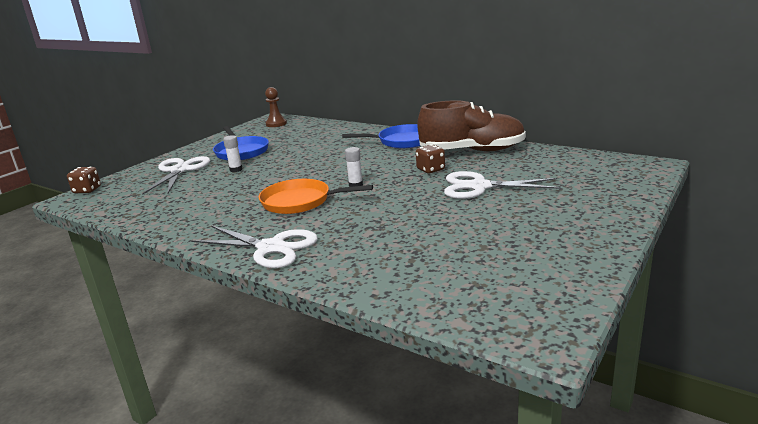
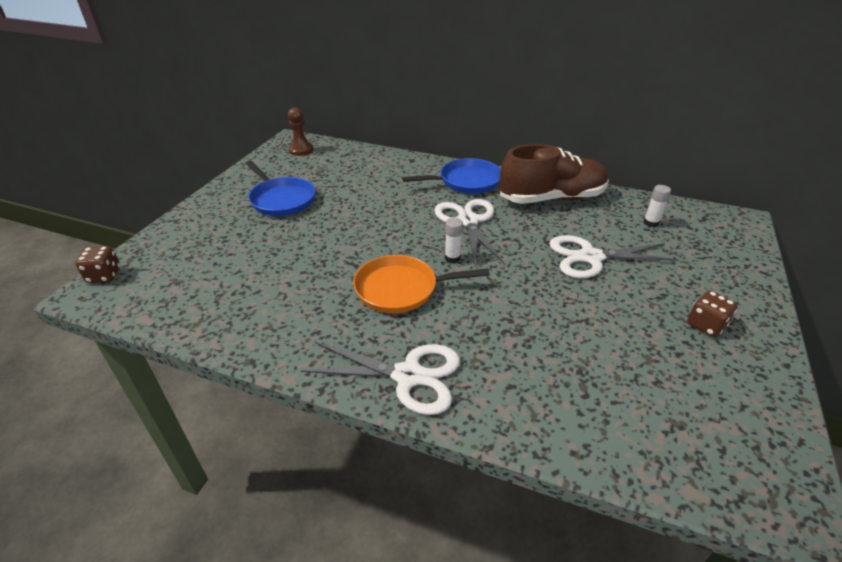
camera: 15 degrees left, 15 degrees up
white scissors [142,156,210,195] -> white scissors moved to [435,199,505,265]
white glue stick [223,135,243,172] -> white glue stick moved to [643,185,671,227]
brown dice [416,144,445,173] -> brown dice moved to [687,291,737,337]

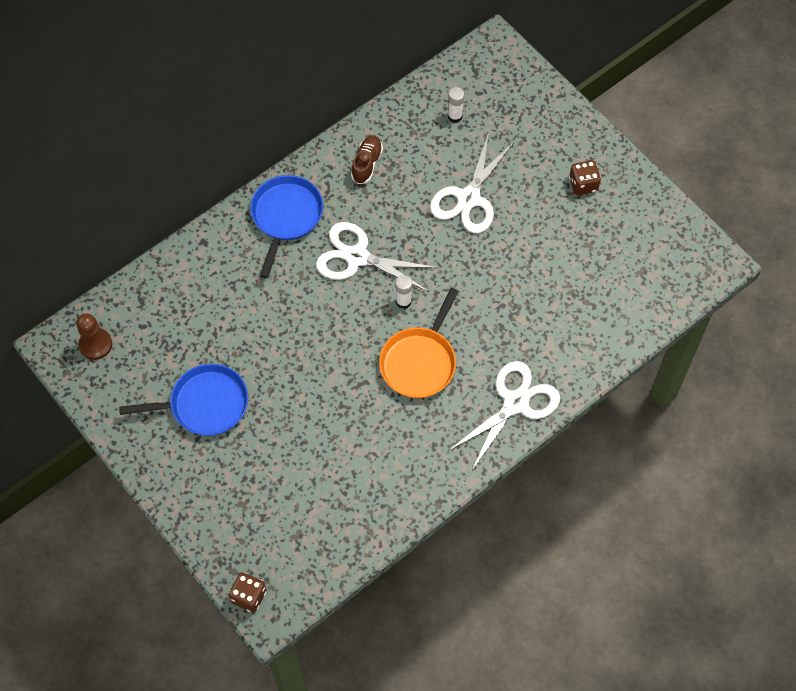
camera: 60 degrees left, 25 degrees up
brown shoe [499,144,609,204] -> brown shoe [351,135,383,184], size x0.45

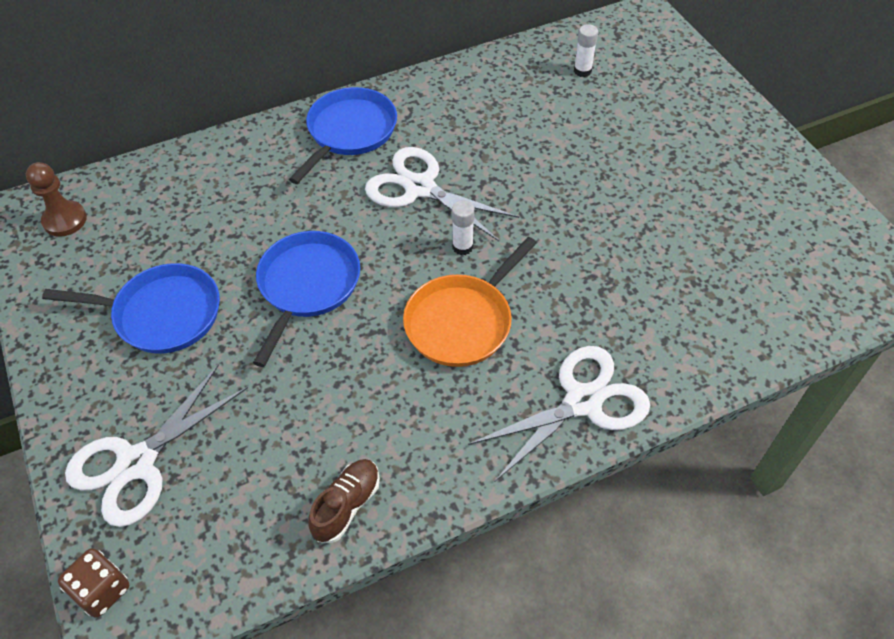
camera: 15 degrees right, 10 degrees down
brown shoe [351,135,383,184] -> brown shoe moved to [308,459,380,543]
white scissors [430,132,515,233] -> white scissors moved to [65,364,248,527]
brown dice [569,160,601,195] -> none
none -> blue pan [253,231,360,367]

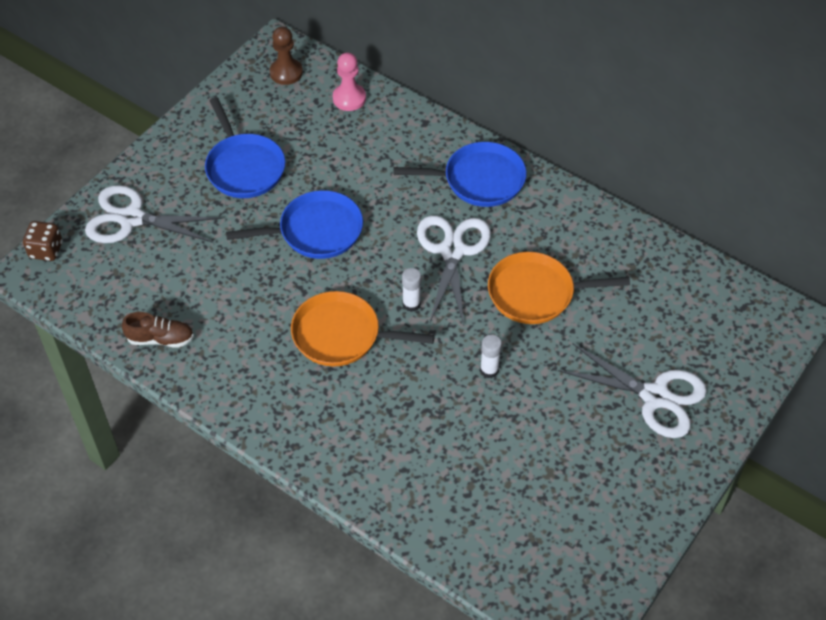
camera: 60 degrees right, 0 degrees up
white scissors [468,346,650,481] -> white scissors moved to [558,343,707,438]
white glue stick [574,24,598,77] -> white glue stick moved to [480,335,502,378]
none -> pink pawn [333,53,366,111]
none -> orange pan [488,252,630,324]

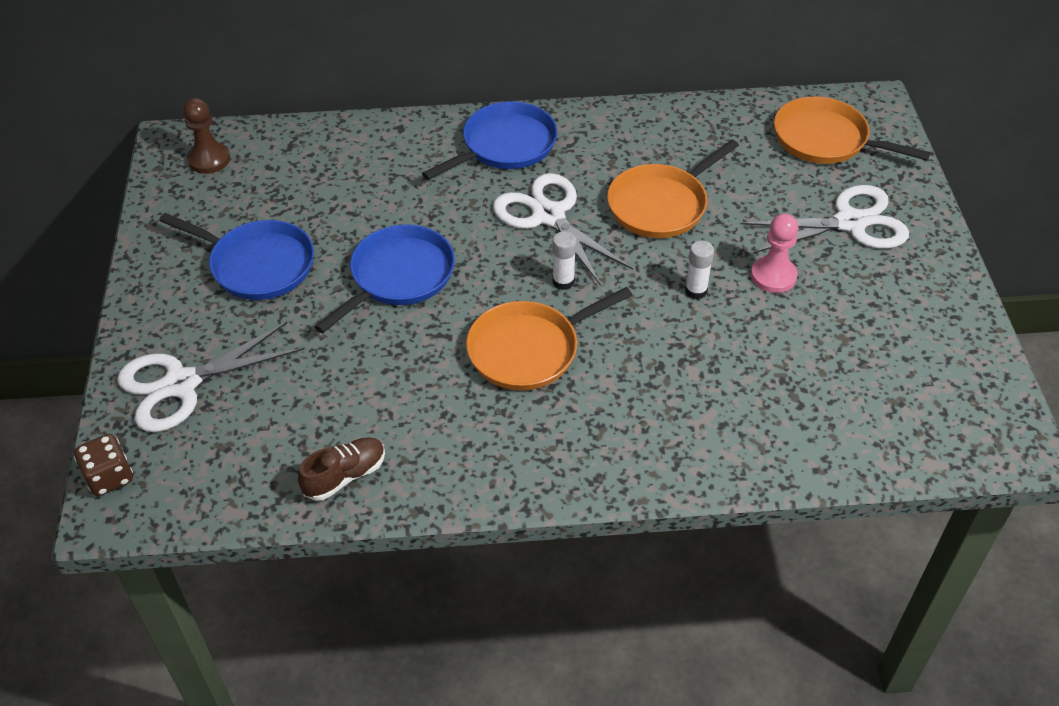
camera: 40 degrees left, 5 degrees down
pink pawn [333,53,366,111] -> pink pawn moved to [751,214,798,293]
none -> orange pan [774,96,930,164]

